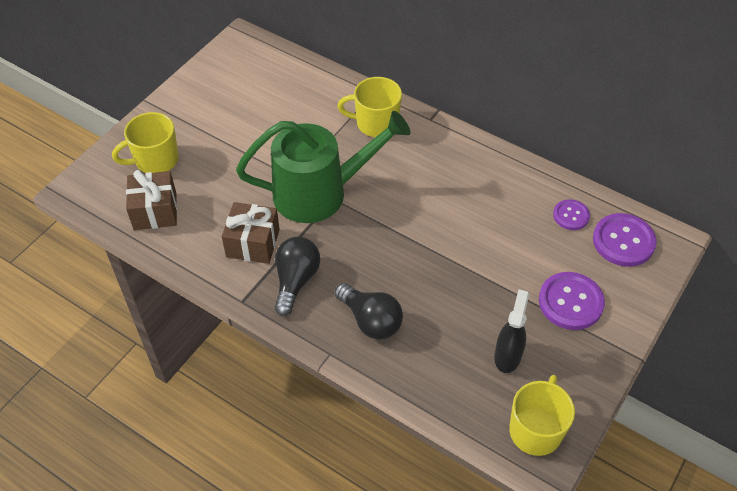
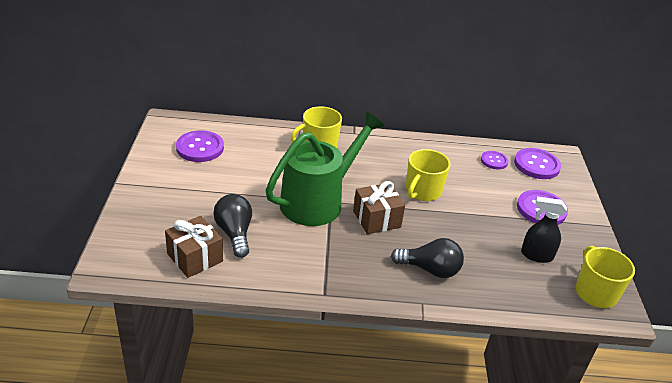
camera: 35 degrees left, 15 degrees down
yellow mug [112,112,179,173] -> yellow mug moved to [406,149,450,201]
brown gift [222,202,280,264] -> brown gift moved to [353,181,405,234]
black light bulb [275,237,320,316] -> black light bulb moved to [213,194,252,258]
black spray bottle [494,289,529,373] -> black spray bottle turned 60 degrees counterclockwise [521,197,567,263]
none -> purple button [176,130,224,162]

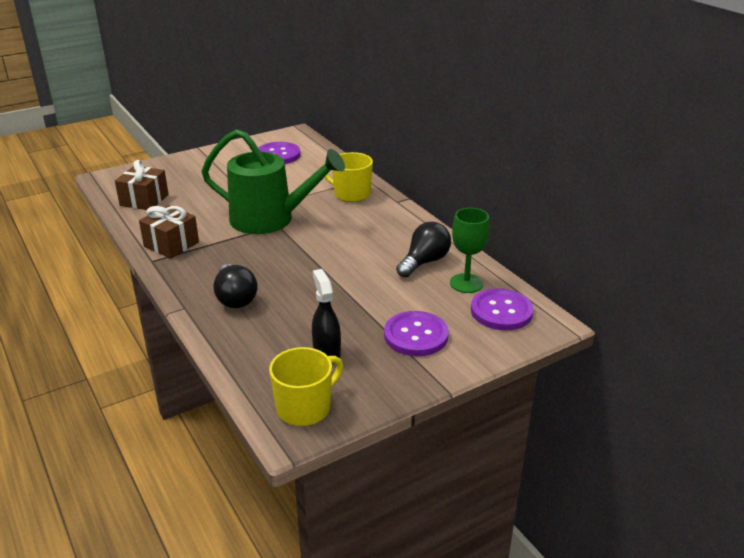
camera: 60 degrees right, 5 degrees down
black light bulb [213,194,252,258] -> black light bulb moved to [396,222,451,278]
brown gift [353,181,405,234] -> brown gift moved to [139,205,199,259]
yellow mug [406,149,450,201] -> none
purple button [481,151,509,169] -> green goblet [450,208,490,293]

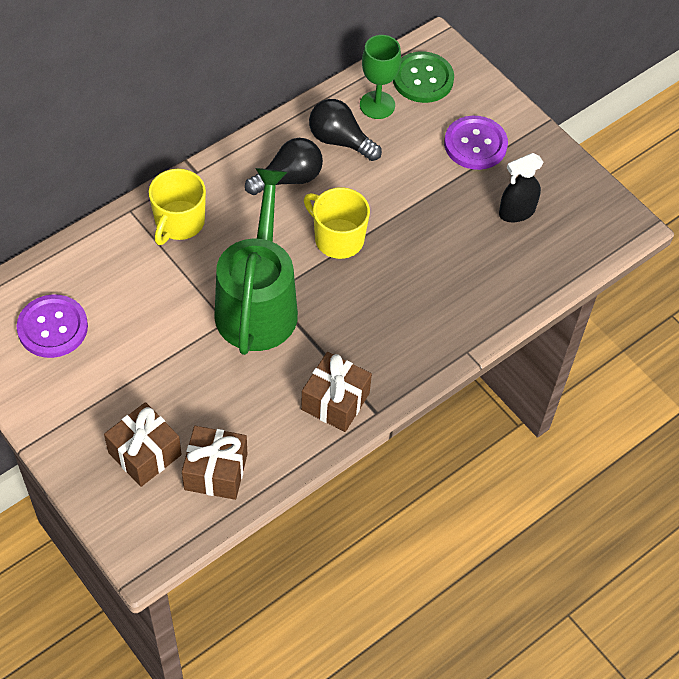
camera: 100 degrees left, 25 degrees up
black light bulb [213,264,258,308] -> black light bulb moved to [245,138,323,195]
yellow mug [269,347,343,426] -> yellow mug moved to [304,187,370,259]
purple button [471,288,534,330] -> green button [393,51,454,103]
none -> brown gift [104,402,182,487]

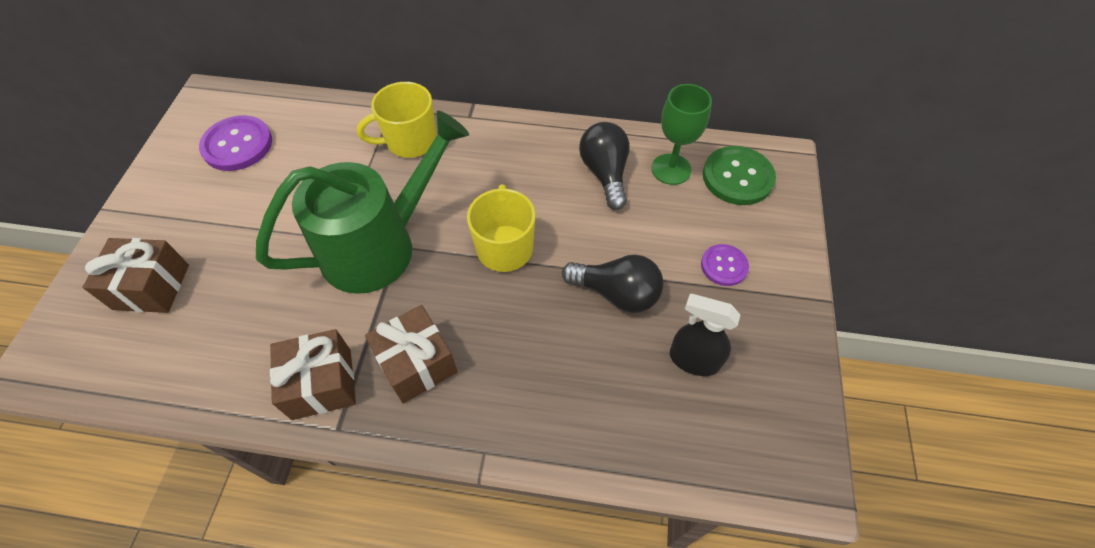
camera: 50 degrees right, 0 degrees up
brown gift [182,426,247,500] -> brown gift moved to [365,305,458,404]
black light bulb [245,138,323,195] -> black light bulb moved to [562,255,664,313]
purple button [444,116,508,170] -> purple button [701,244,749,286], size x0.60

